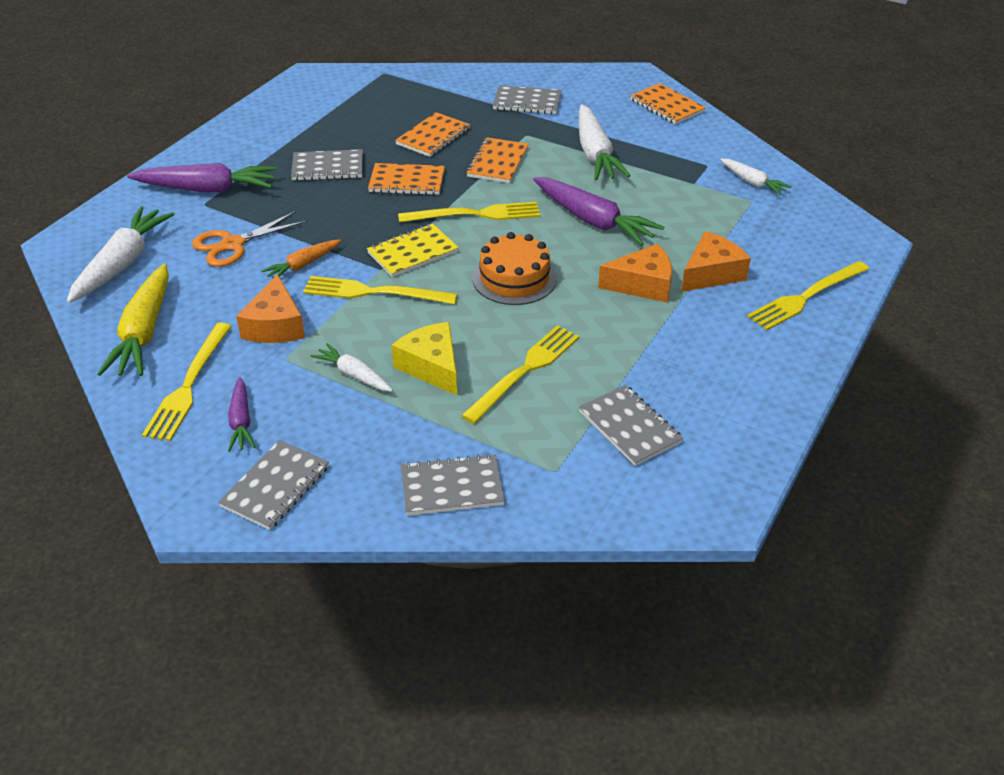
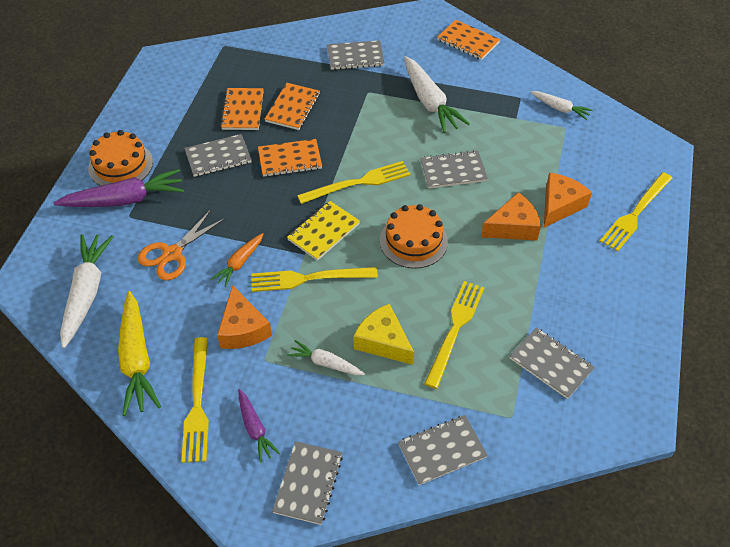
camera: 15 degrees left, 10 degrees up
orange notebook [466,137,529,183] -> orange notebook moved to [220,88,263,130]
purple carrot [533,177,664,246] -> grey notebook [420,150,488,189]
none -> orange cake [88,130,153,186]

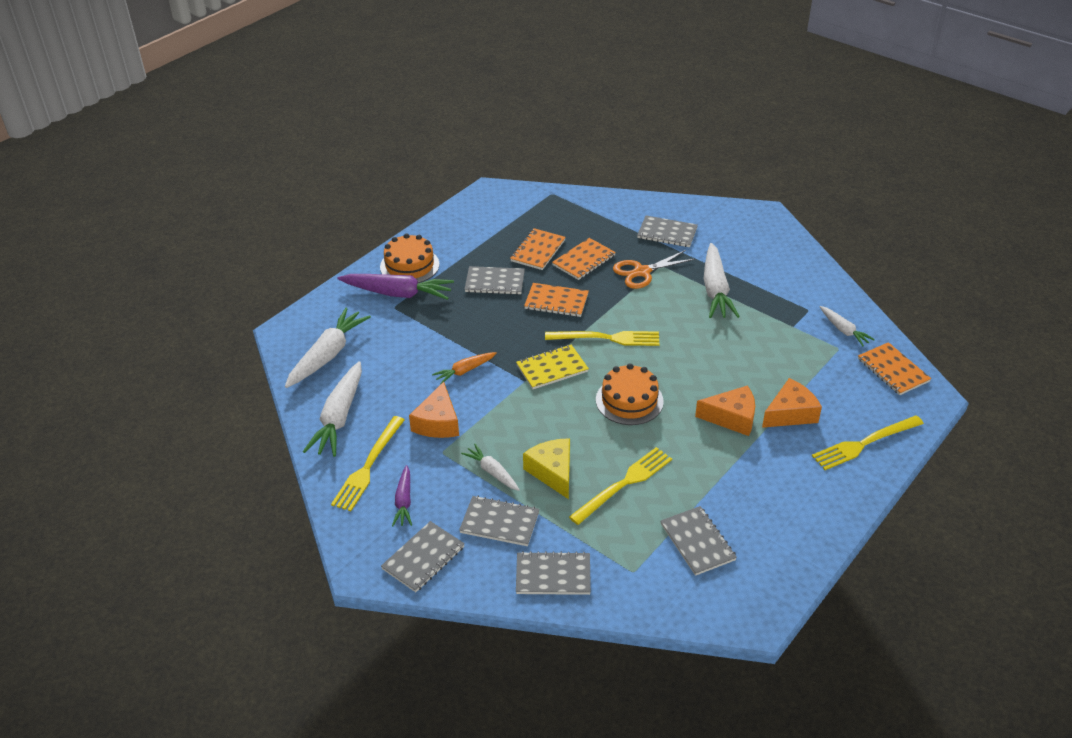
camera: 25 degrees right, 10 degrees down
yellow carrot [118,291,161,416] -> white carrot [303,361,362,457]
orange scissors [138,210,226,281] -> orange scissors moved to [613,250,695,289]
yellow fork [251,267,378,292] -> none
grey notebook [420,150,488,189] -> grey notebook moved to [459,496,540,546]
orange notebook [437,20,500,60] -> orange notebook moved to [858,342,931,395]

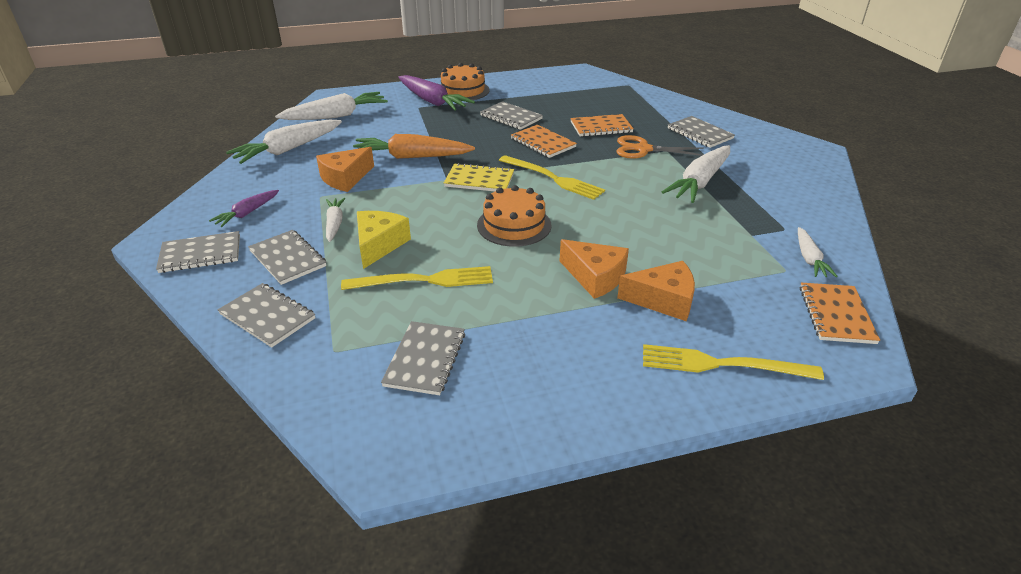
camera: 35 degrees right, 5 degrees down
yellow fork [331,416,405,511] -> none
orange carrot [432,352,497,385] -> orange carrot [353,134,475,159], size x1.80
orange notebook [510,228,566,270] -> none

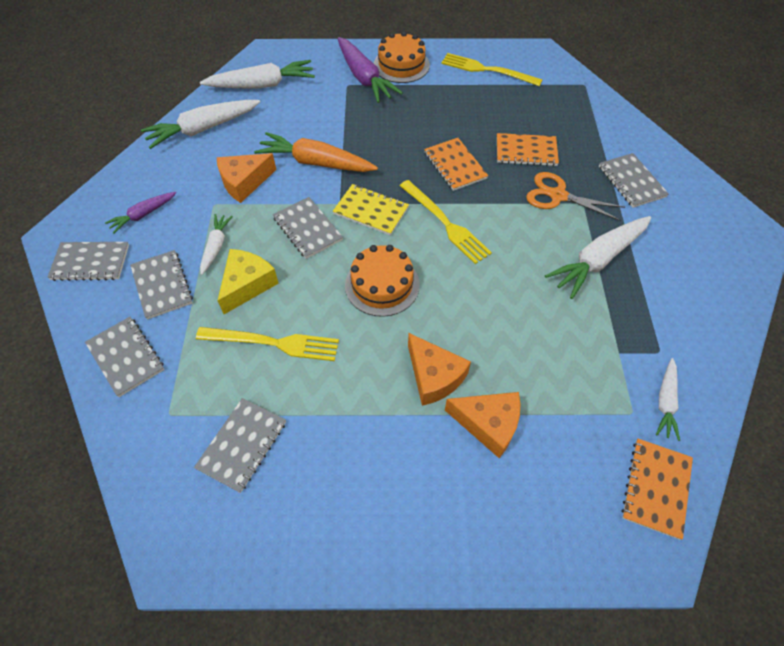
camera: 15 degrees right, 20 degrees up
grey notebook [480,101,543,130] -> grey notebook moved to [273,197,343,259]
yellow fork [643,344,824,380] -> yellow fork moved to [441,53,543,86]

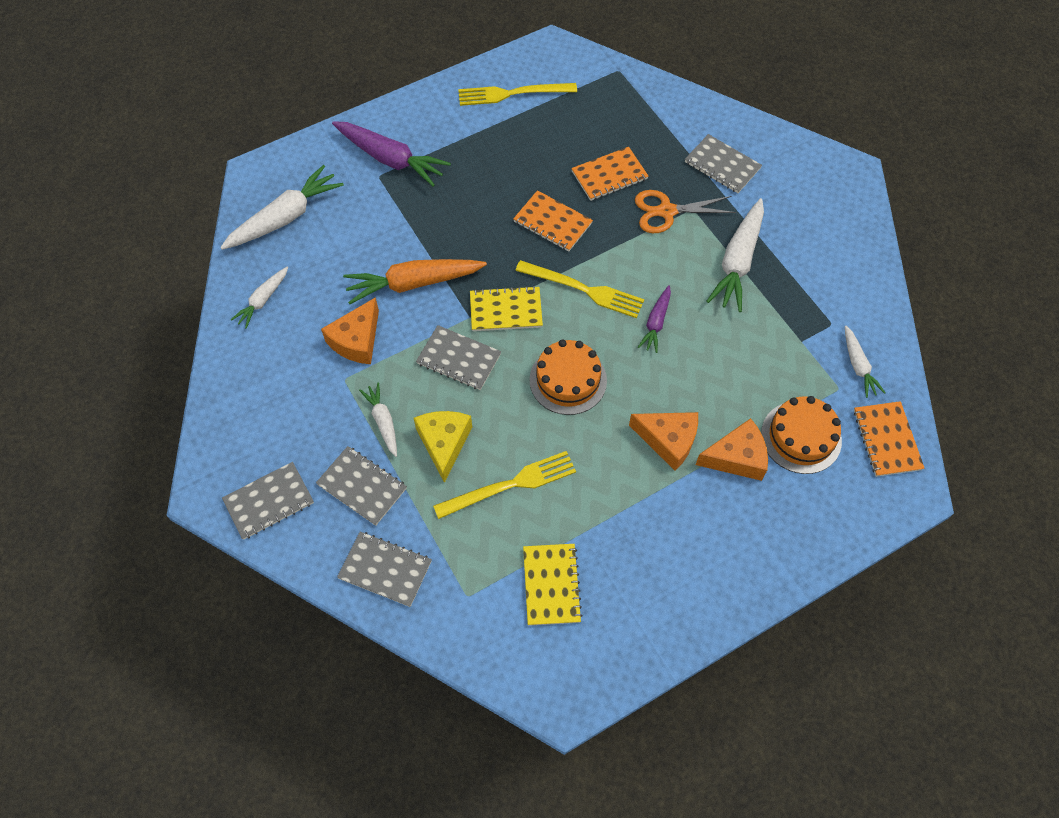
camera: 30 degrees left, 5 degrees up
purple carrot [105,192,176,234] -> purple carrot moved to [638,285,671,353]
white carrot [141,100,260,149] -> white carrot [230,267,288,329], size x0.56
grey notebook [194,398,286,493] -> yellow notebook [523,544,583,626]
orange cake [374,31,430,83] -> orange cake moved to [761,396,842,474]

